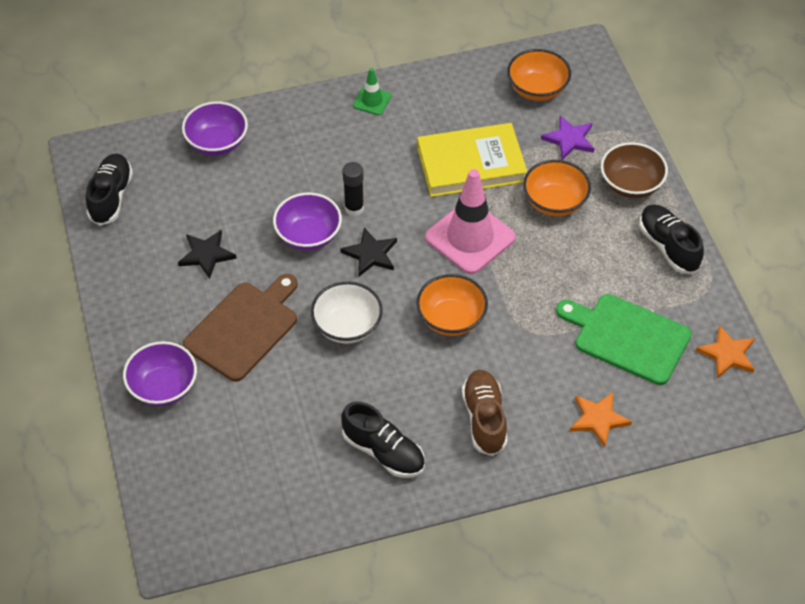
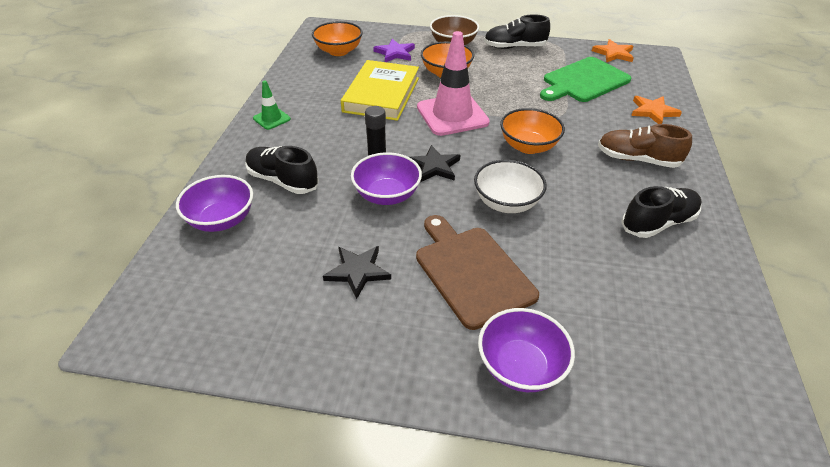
camera: 65 degrees left, 10 degrees down
black shoe [86,153,133,226] -> black shoe moved to [245,146,319,194]

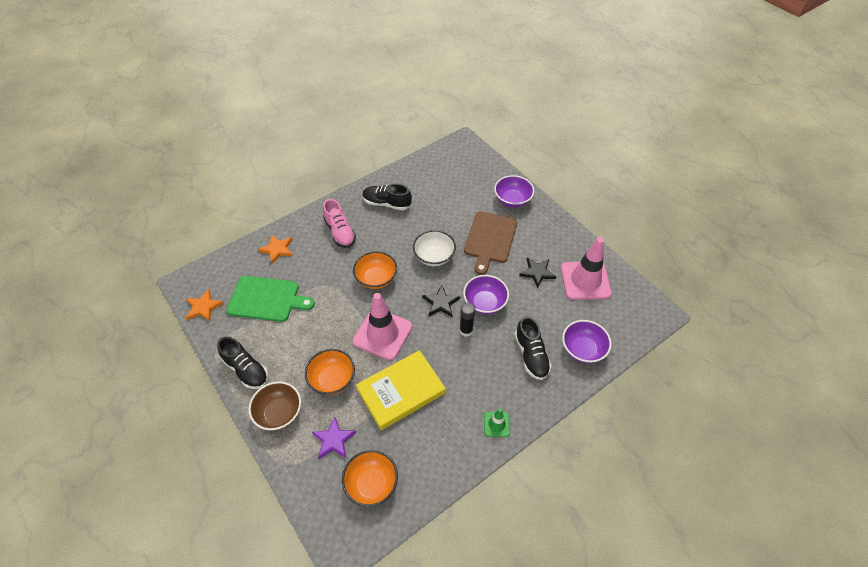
camera: 135 degrees left, 10 degrees up
brown shoe [598,124,692,168] -> pink shoe [323,199,356,248]
none -> pink traffic cone [561,237,612,300]

